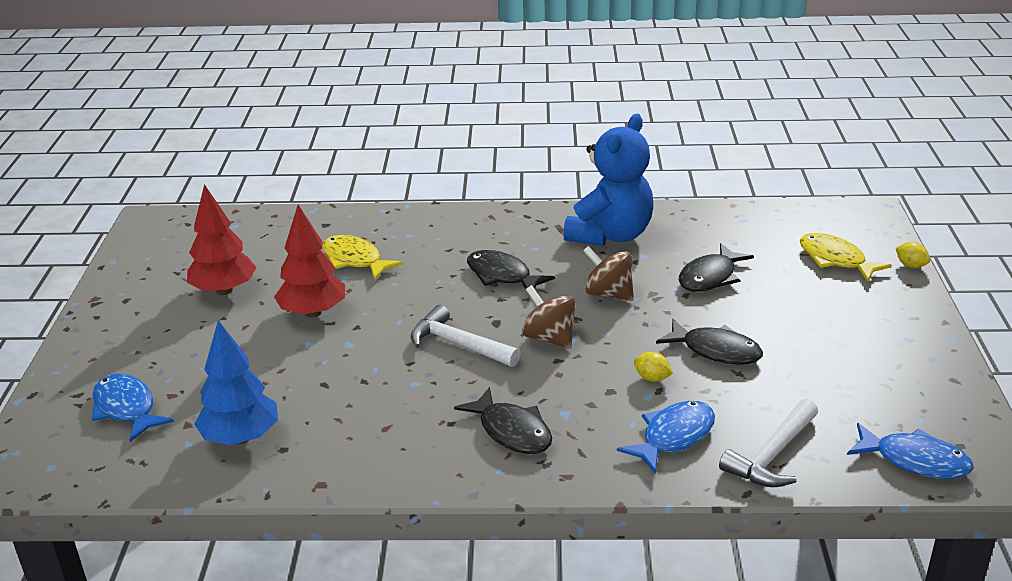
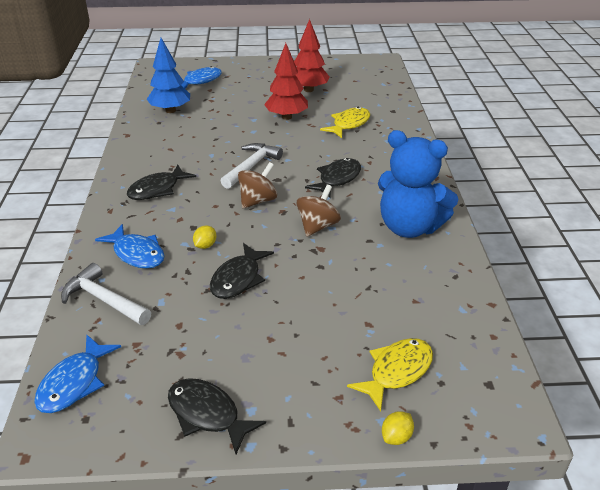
camera: 85 degrees right, 5 degrees up
black fish [679,243,754,292] -> black fish moved to [168,378,266,454]

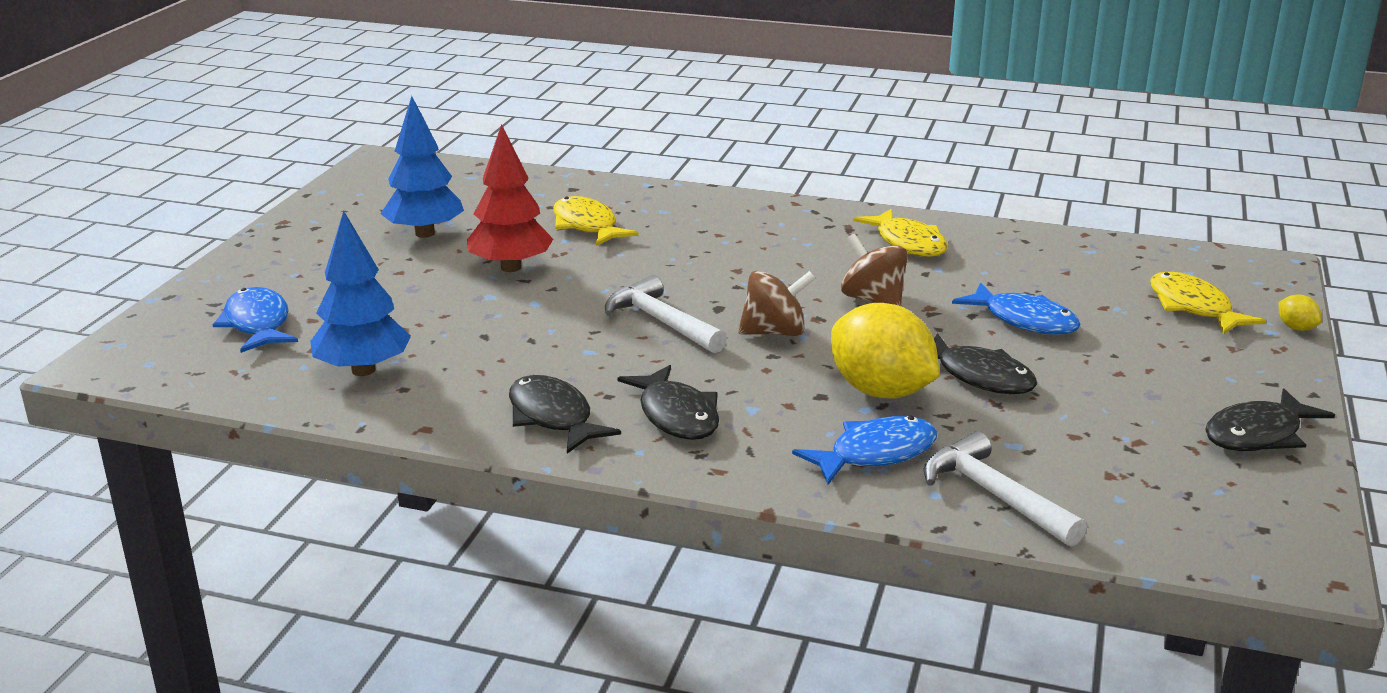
camera: 70 degrees left, 10 degrees down
blue fish [34,335,121,413] -> blue fish moved to [952,283,1081,335]
white hammer [61,263,151,325] -> white hammer turned 90 degrees clockwise [924,431,1087,547]
yellow lemon [193,226,216,249] -> yellow lemon [831,303,940,399], size x2.44
brown spinning top [238,162,277,209] -> brown spinning top turned 105 degrees clockwise [738,271,816,336]
red tree [294,19,329,92] -> blue tree [381,96,464,238]
black fish [305,158,361,197] -> black fish moved to [509,375,621,453]
blue teddy bear [378,130,459,238] -> yellow fish [853,208,948,257]

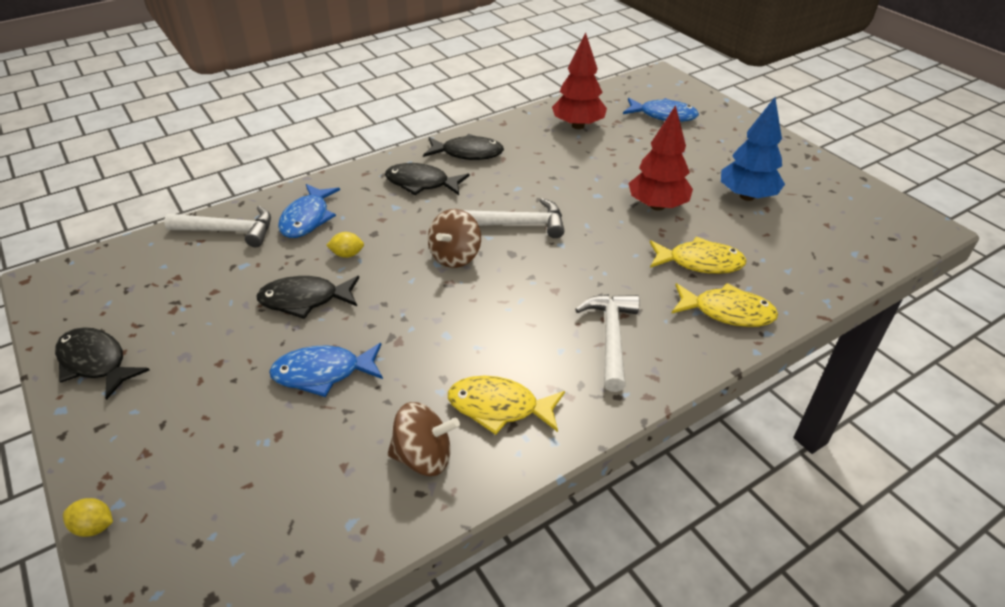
camera: 130 degrees right, 15 degrees up
blue tree [310,211,411,376] -> red tree [552,32,607,129]
yellow lemon [831,303,940,399] -> yellow lemon [326,232,364,258], size x0.41
brown spinning top [841,233,908,306] -> brown spinning top moved to [387,402,460,476]
yellow fish [1150,272,1266,335] -> yellow fish moved to [671,283,778,327]
black fish [1205,389,1335,451] -> black fish turned 60 degrees counterclockwise [55,327,150,400]
none -> white hammer [575,294,640,392]

